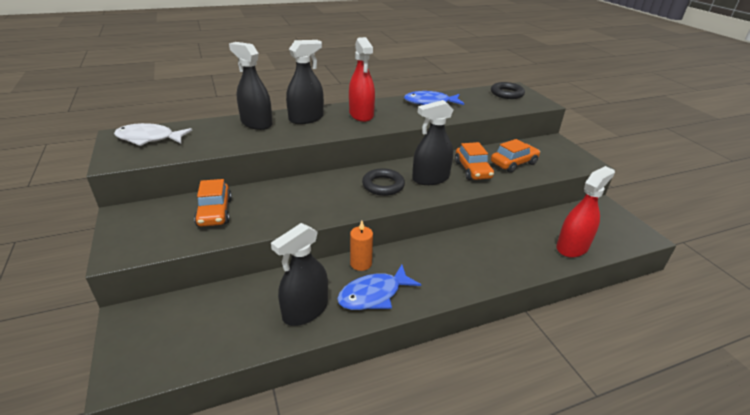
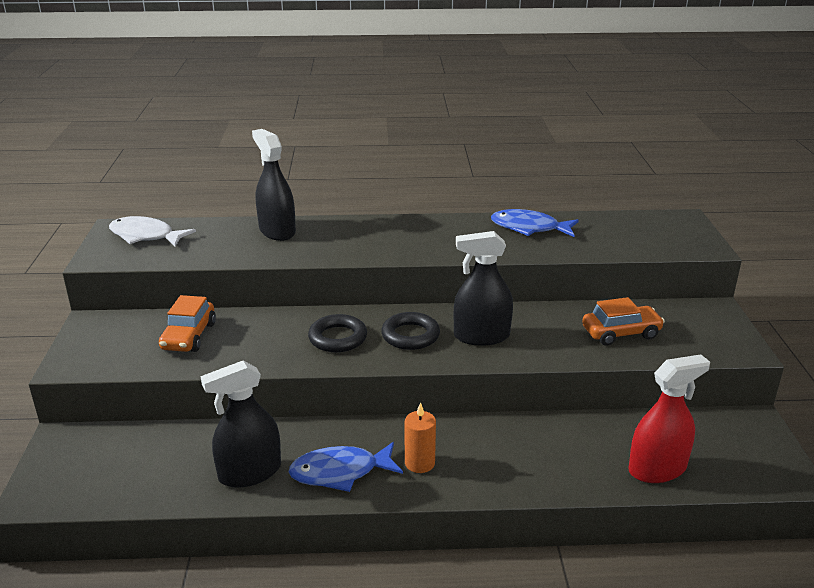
camera: 20 degrees right, 5 degrees down
black spray bottle [286,40,324,124] -> none
red spray bottle [349,37,375,122] -> none
orange candle [350,221,373,271] -> orange candle moved to [405,402,436,473]
orange car [455,142,494,180] -> none
black ring [491,82,525,99] -> black ring moved to [308,314,367,352]

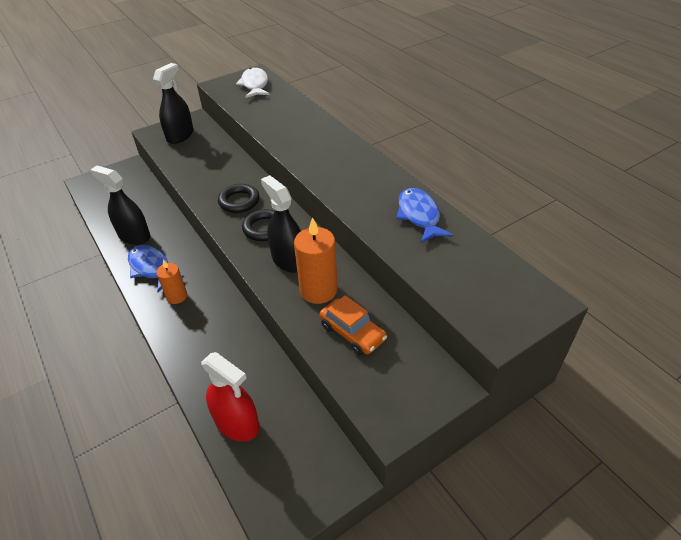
camera: 60 degrees right, 15 degrees up
orange car [159,295,216,352] -> none
black spray bottle [252,129,296,241] -> black spray bottle moved to [153,63,194,144]
none -> orange candle [294,217,337,304]

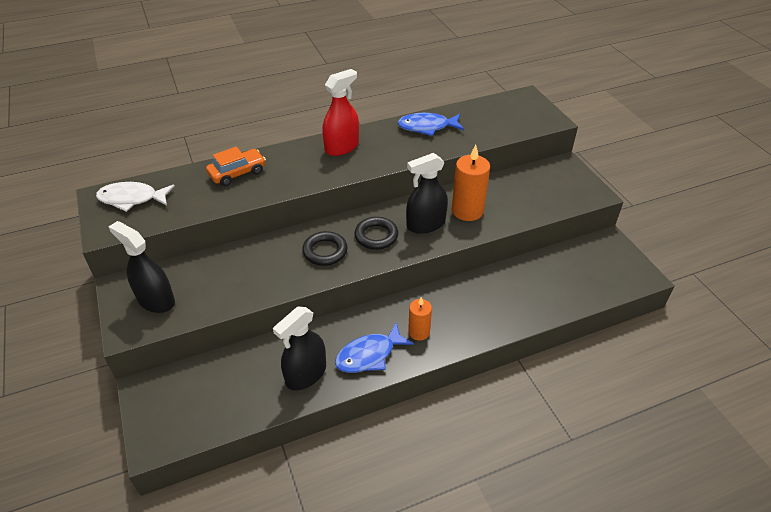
camera: 80 degrees left, 0 degrees up
red spray bottle [201,352,260,442] -> red spray bottle moved to [322,69,359,156]
orange car [319,295,387,356] -> orange car moved to [206,147,266,186]

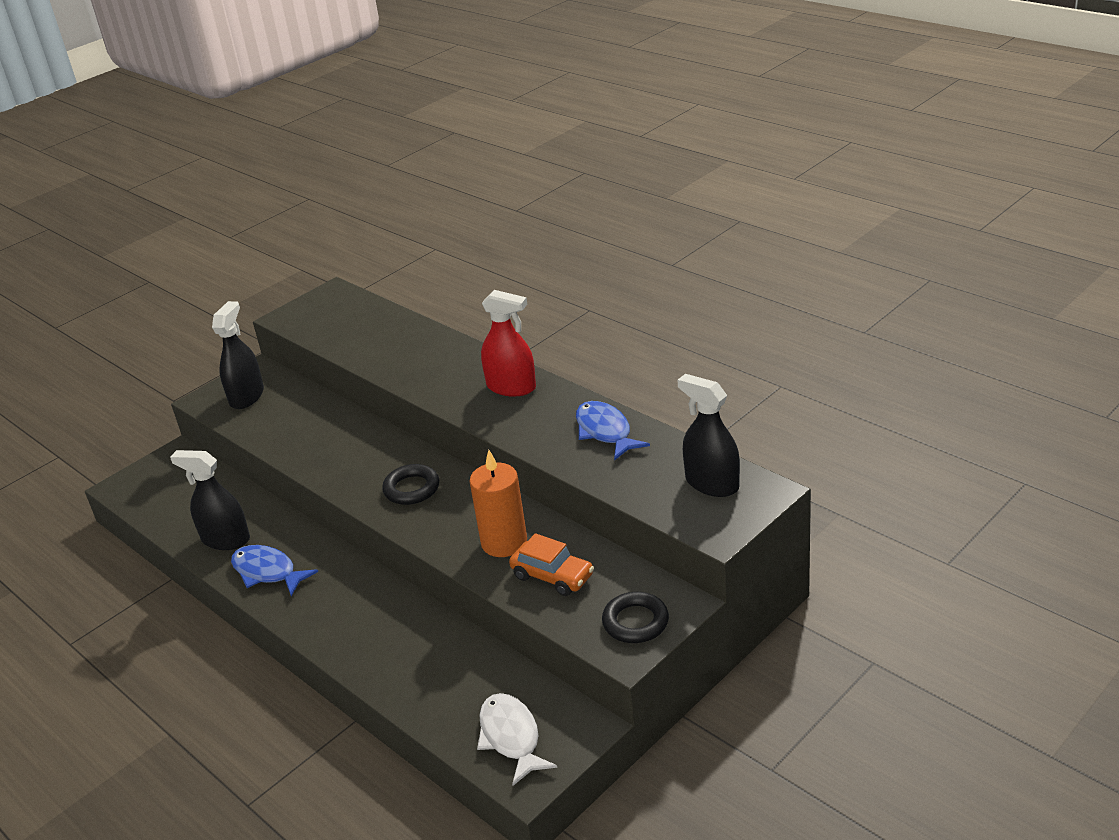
camera: 70 degrees right, 10 degrees down
white fish [96,182,175,212] -> white fish moved to [477,693,557,786]
orange car [206,147,266,186] -> orange car moved to [509,533,594,596]
black ring [302,231,348,266] -> black ring moved to [602,592,669,643]
black spray bottle [406,153,448,234] -> black spray bottle moved to [677,374,740,497]
orange candle [408,297,432,341] -> none

